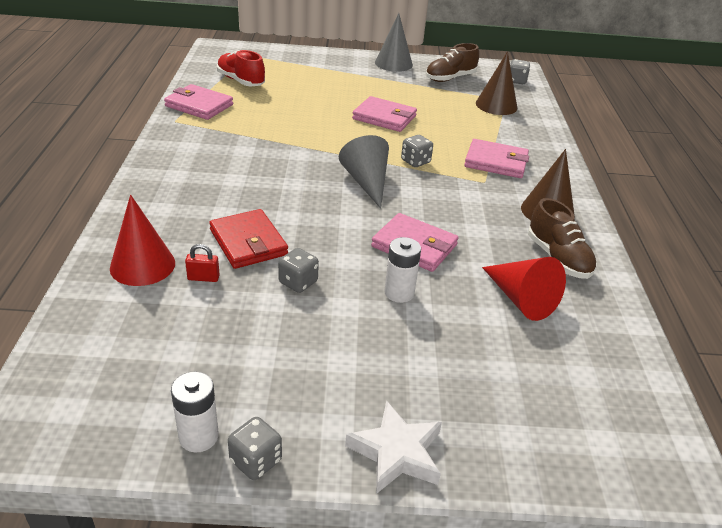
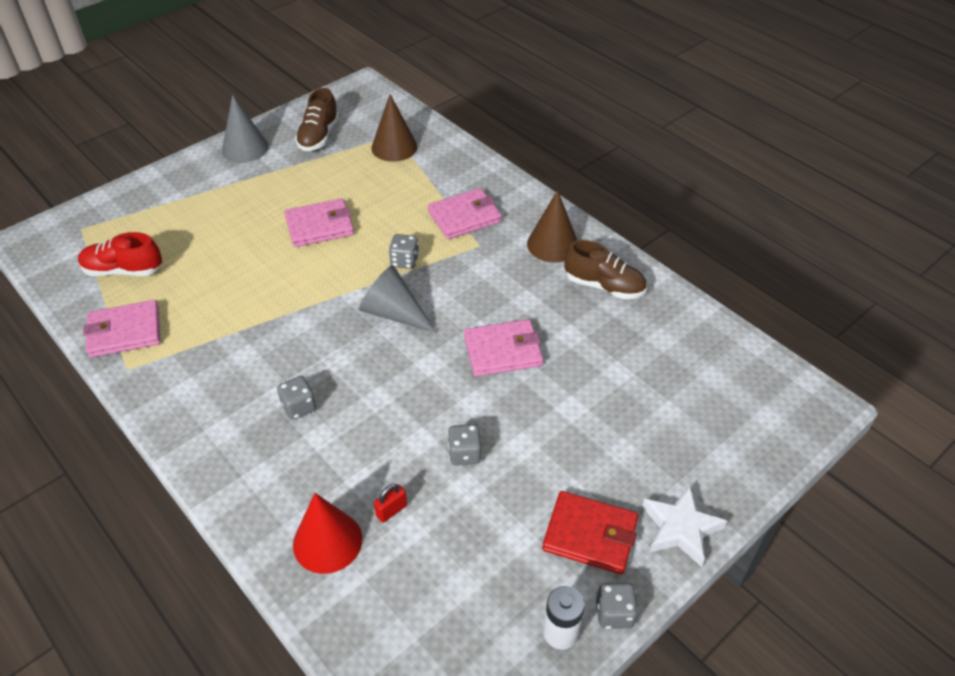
camera: 40 degrees left, 10 degrees up
red wallet [209,209,288,269] -> red wallet moved to [542,491,638,575]
white battery [384,237,421,303] -> none
red cone [482,257,566,321] -> none
grey dice [510,59,530,84] -> grey dice moved to [277,376,316,420]

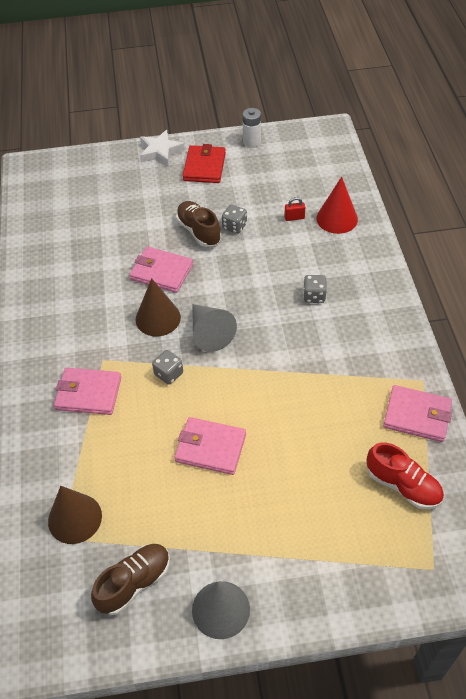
camera: 145 degrees left, 5 degrees up
brown cone [527,190,577,263] -> brown cone moved to [136,278,181,336]
red wallet [542,491,638,575] -> red wallet turned 45 degrees clockwise [182,144,226,183]
brown shoe [564,240,646,299] -> brown shoe moved to [176,201,221,247]
grey dice [596,583,639,629] -> none

